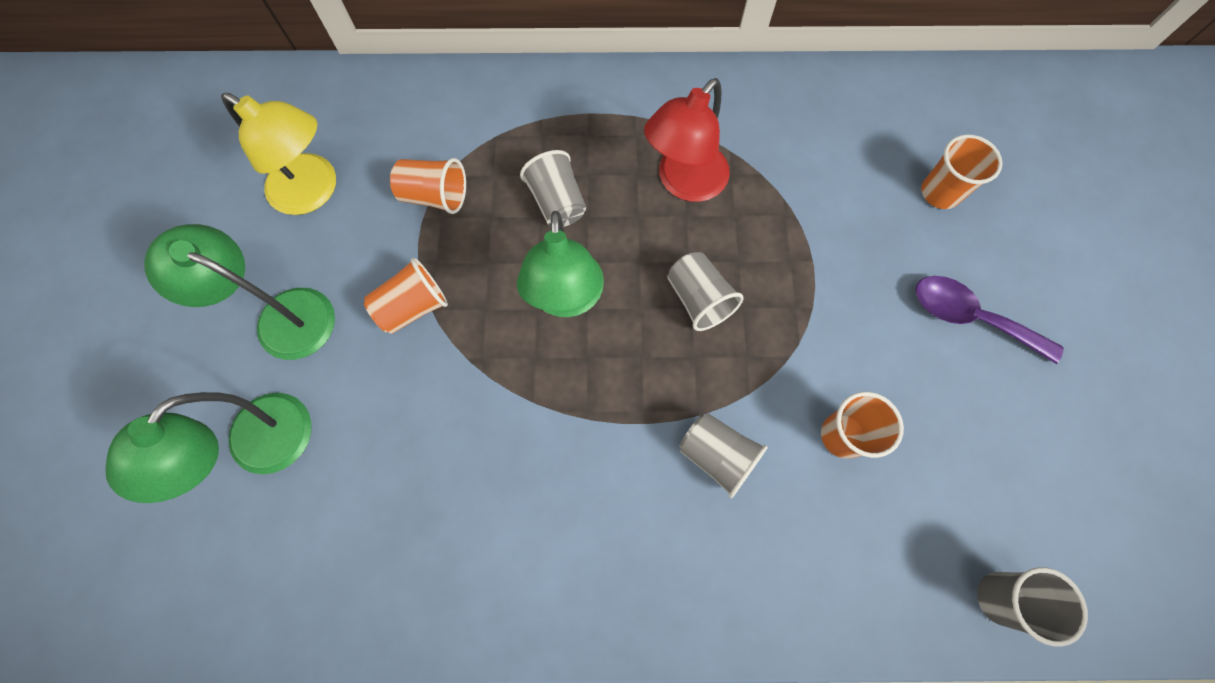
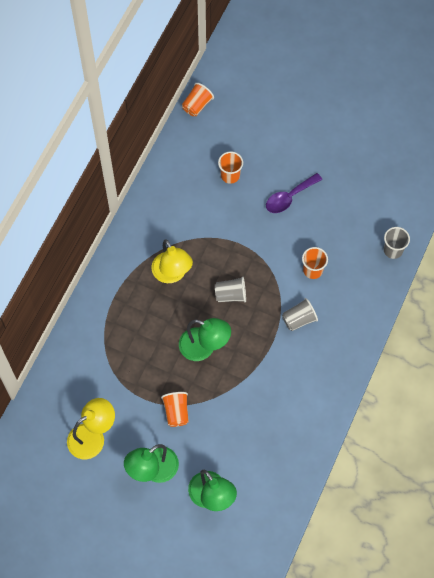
camera: 65 degrees left, 5 degrees down
orange cup [390,158,466,214] -> orange cup moved to [182,83,214,116]
grey cup [520,150,586,227] -> none
red lamp [644,78,730,202] -> yellow lamp [151,239,193,283]

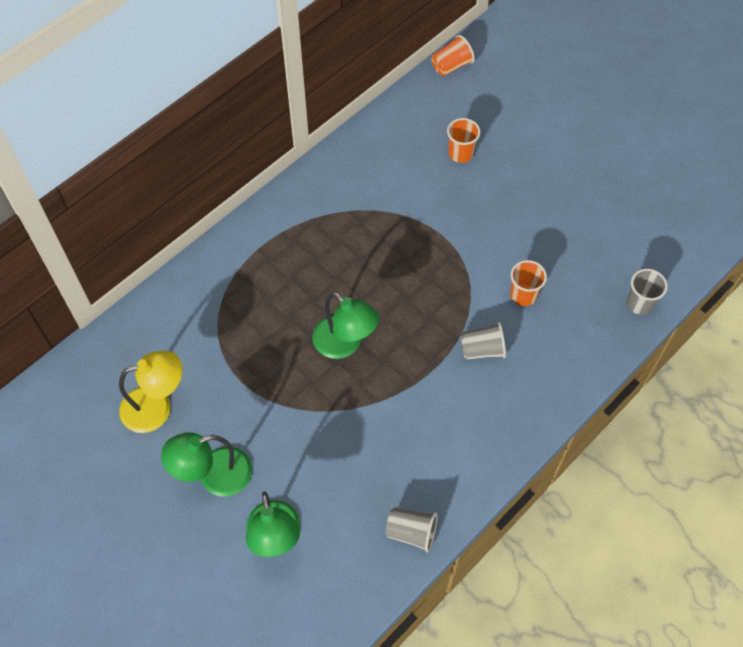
camera: 20 degrees right, 5 degrees down
yellow lamp [151,239,193,283] -> none
orange cup [161,392,189,427] -> none
grey cup [215,277,246,302] -> grey cup moved to [386,507,438,552]
purple spoon [266,173,322,213] -> none

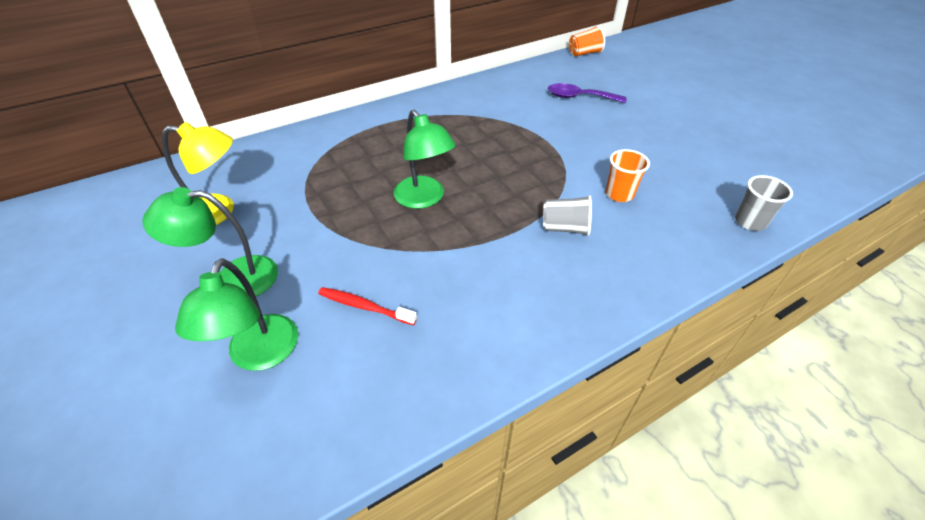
camera: 15 degrees right, 15 degrees down
grey cup [386,507,438,552] -> none
orange cup [447,118,480,163] -> purple spoon [548,83,627,103]
none -> red toothbrush [318,287,417,325]

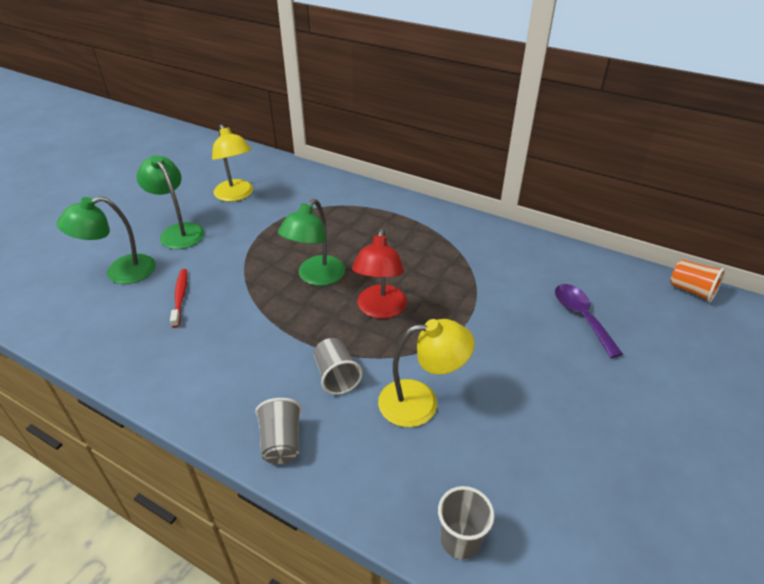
camera: 60 degrees right, 5 degrees down
orange cup [606,149,650,202] -> yellow lamp [378,319,475,427]
none -> grey cup [255,398,302,464]
none -> red lamp [352,228,407,319]

